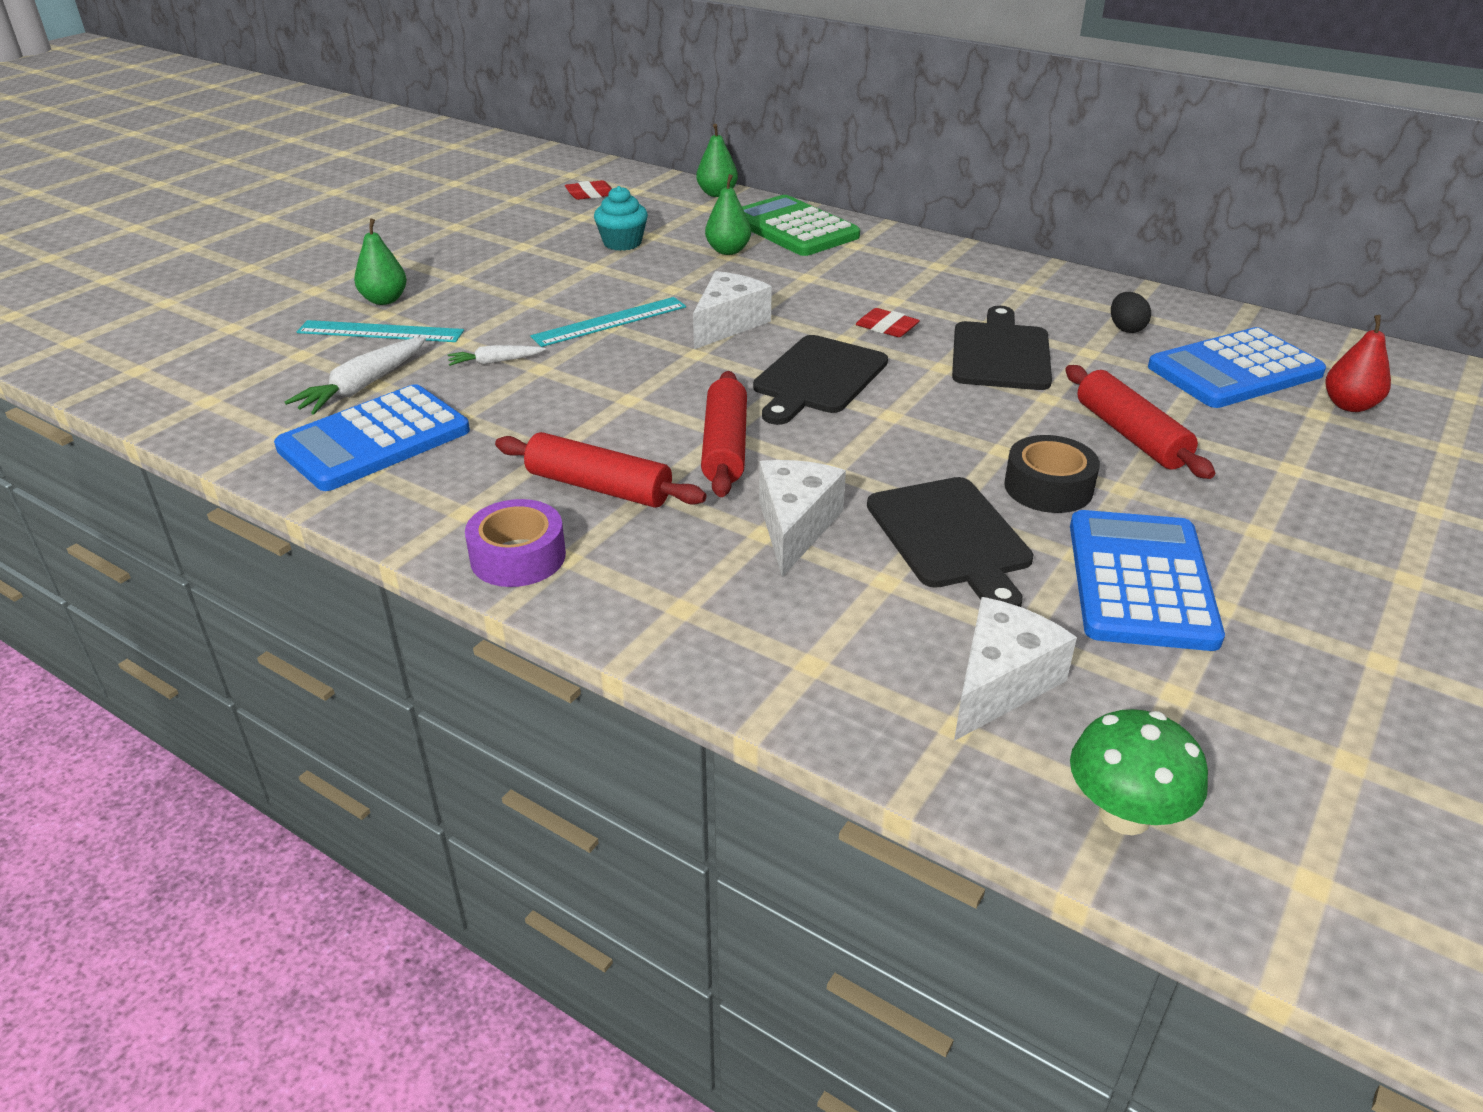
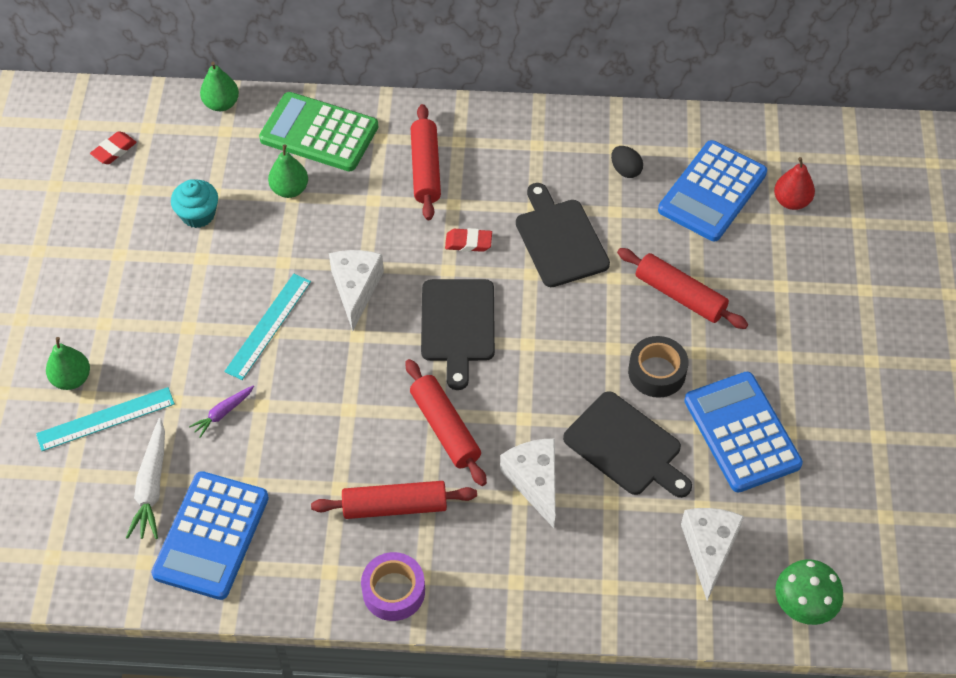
camera: 30 degrees left, 20 degrees up
white carrot [448,345,546,366] -> purple carrot [189,385,254,438]
none -> red rolling pin [411,104,441,220]

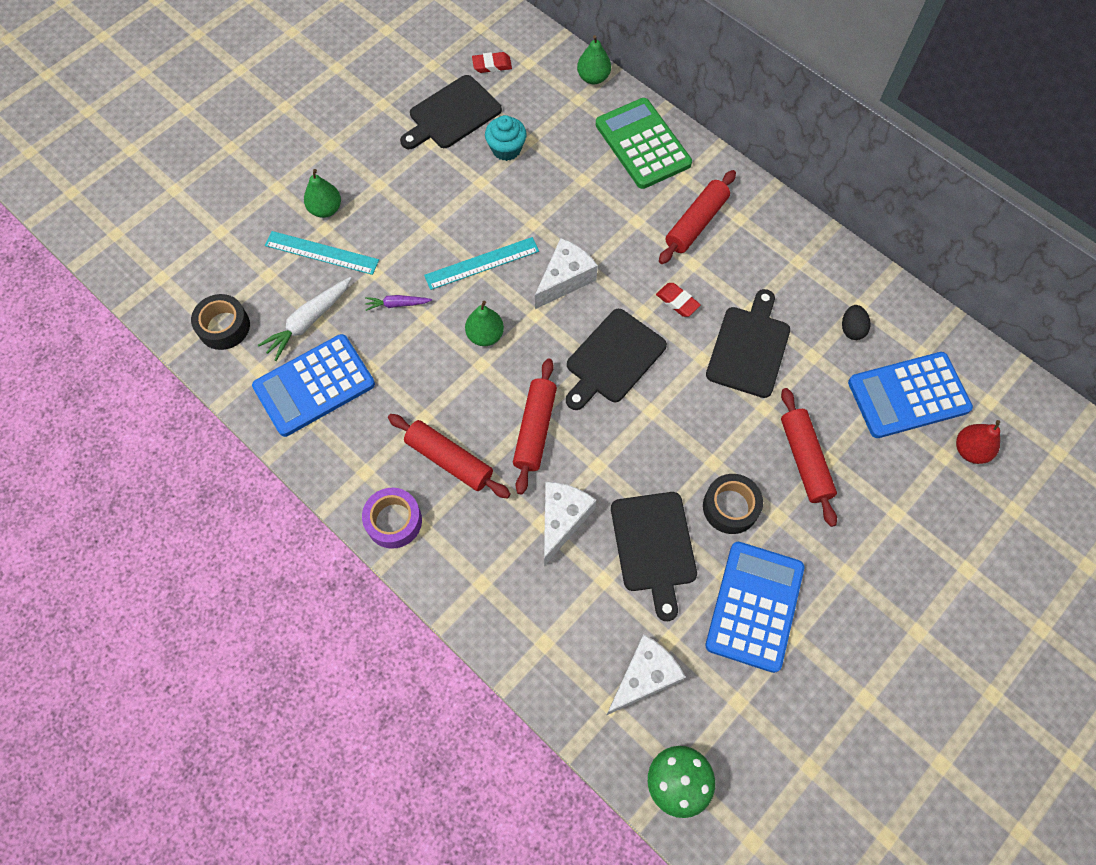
camera: 40 degrees right, 10 degrees up
green pear [268,144,308,198] -> green pear moved to [465,301,504,346]
none -> black tape [191,294,250,350]
none -> black cutting board [400,75,502,149]

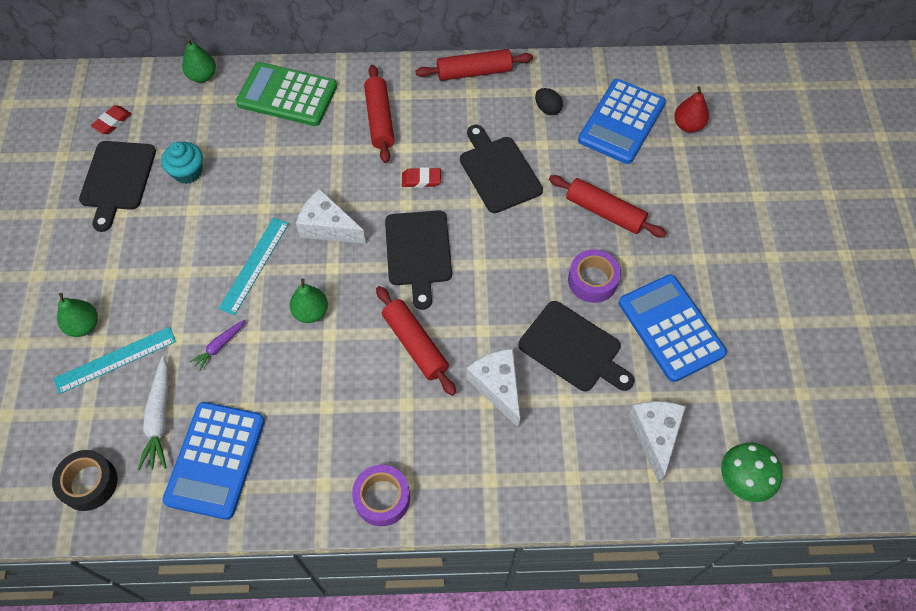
camera: 45 degrees left, 5 degrees down
red rolling pin [388,414,511,499] -> red rolling pin moved to [416,49,533,81]
white cheese [535,238,598,309] -> white cheese turned 60 degrees counterclockwise [296,189,366,244]
black tape [703,474,763,534] -> purple tape [568,250,621,303]

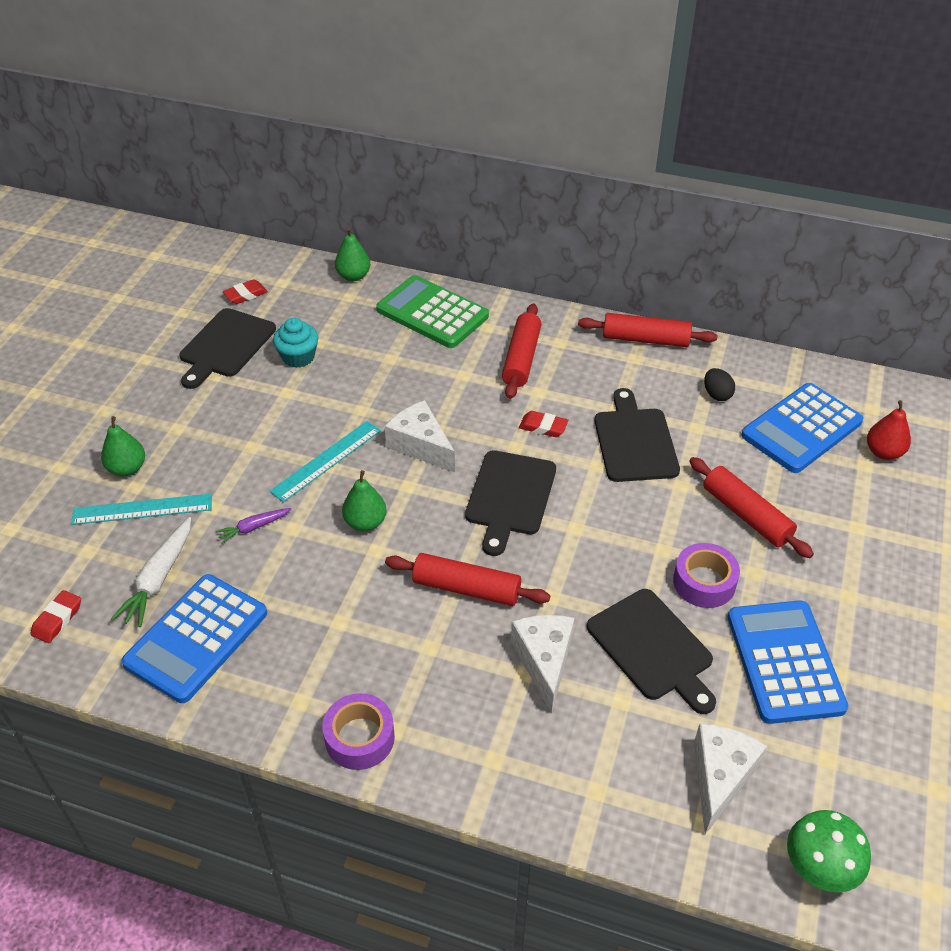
camera: 20 degrees right, 15 degrees down
black tape [52,450,118,511] -> red eraser [31,590,81,643]
red rolling pin [376,286,456,396] -> red rolling pin turned 60 degrees counterclockwise [385,553,550,606]

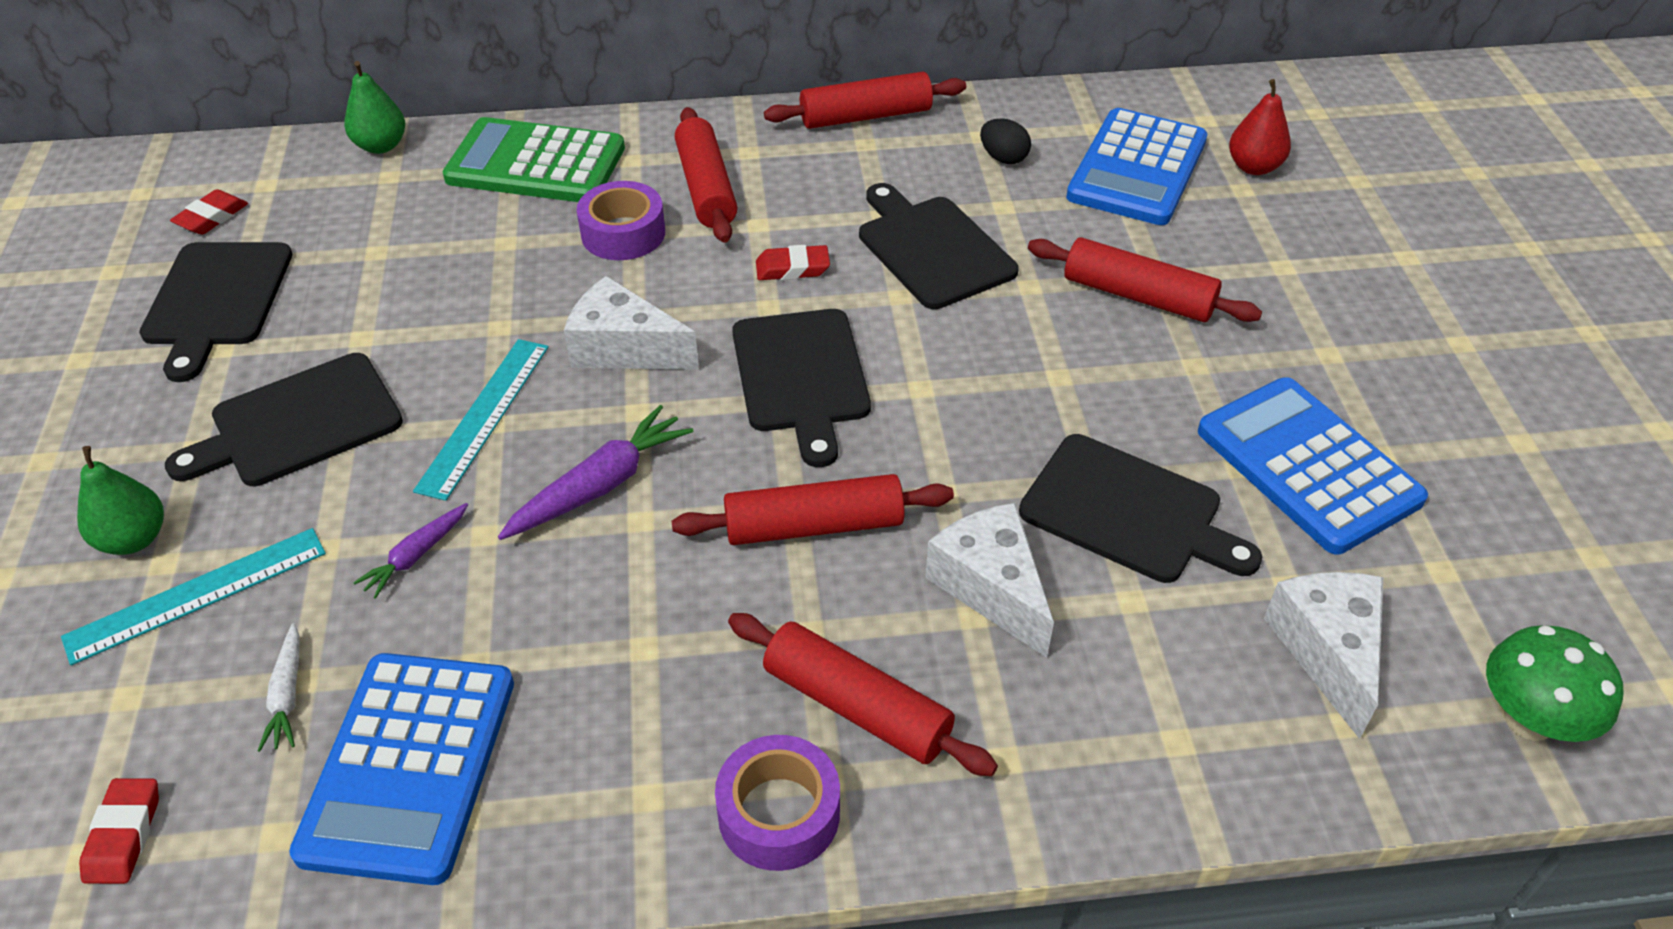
camera: 25 degrees left, 0 degrees up
white carrot [111,517,191,627] -> white carrot [257,623,300,752], size x0.59
turquoise cupcake [273,318,318,368] -> none
green pear [342,470,387,531] -> purple carrot [498,405,693,540]
purple tape [673,543,740,608] -> purple tape moved to [577,181,665,260]
none -> black cutting board [165,353,403,486]
none -> red rolling pin [728,613,998,776]

